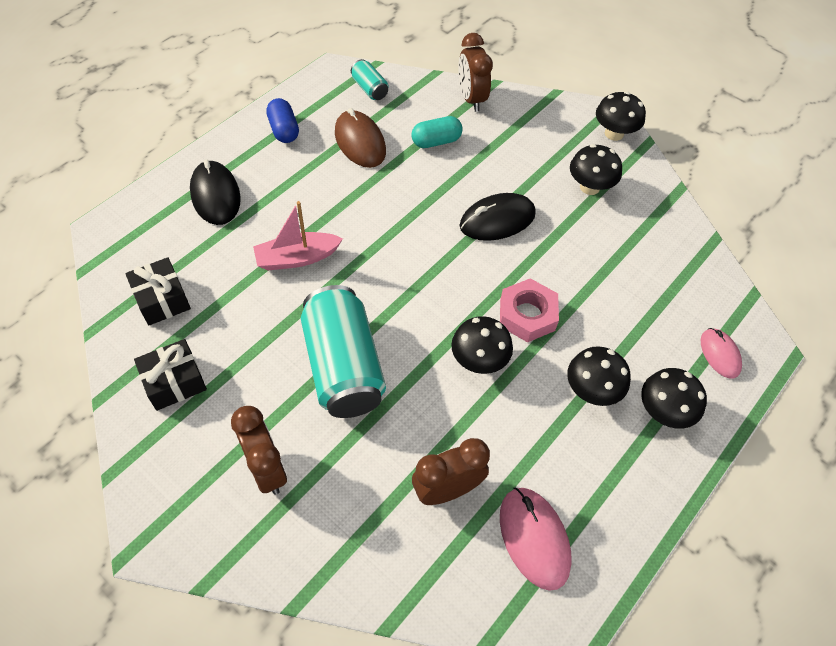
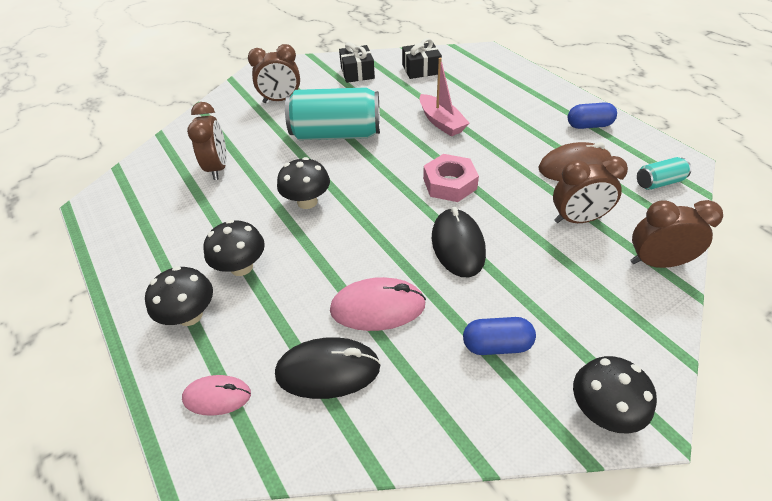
camera: 110 degrees right, 10 degrees down
black mouse [190,160,241,225] -> black mouse moved to [275,337,381,399]
pink boat [253,201,343,270] -> pink boat turned 150 degrees clockwise [419,58,469,137]
turquoise capsule [411,116,463,148] -> brown clock [553,156,628,223]
pink nut [500,278,559,342] -> pink nut moved to [423,154,479,202]
pink mouse [500,488,572,591] -> pink mouse moved to [330,277,426,331]
black mushroom [570,144,622,195] -> blue capsule [463,317,536,355]

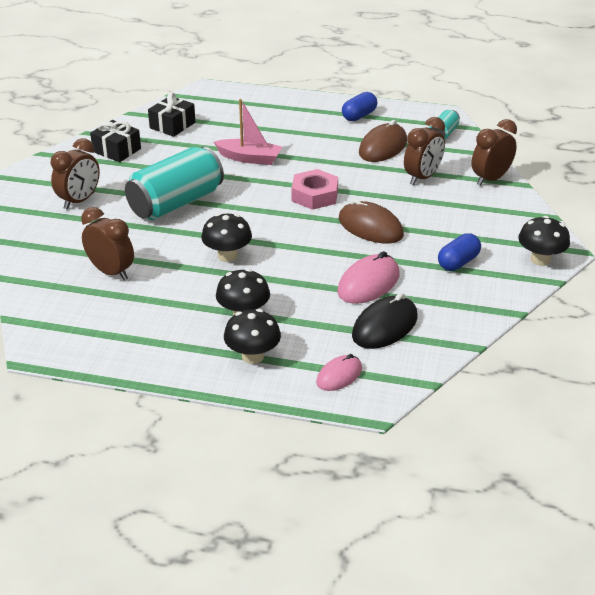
camera: 45 degrees left, 10 degrees down
black mouse [432,207,486,277] -> brown mouse [339,199,404,243]

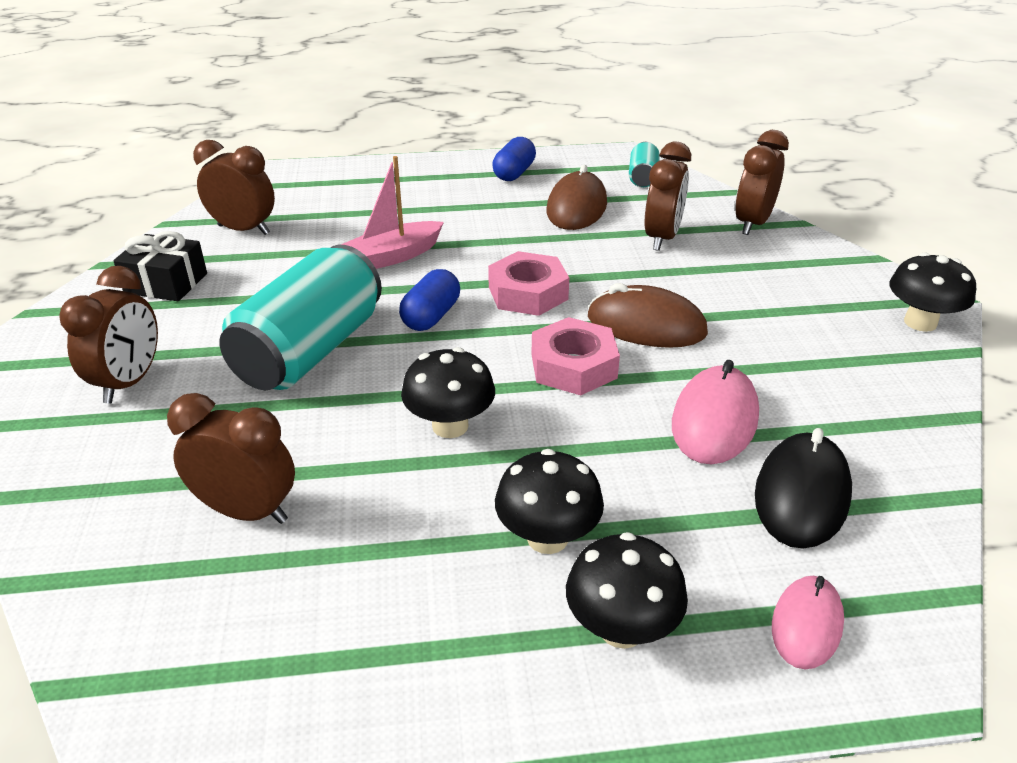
camera: 20 degrees left, 0 degrees up
black gift [148,92,195,137] -> brown clock [193,140,275,235]
pink boat [214,99,282,165] -> pink boat turned 150 degrees clockwise [341,156,444,269]
blue capsule [438,233,481,271] -> blue capsule moved to [399,269,460,331]
none -> pink nut [531,317,620,395]

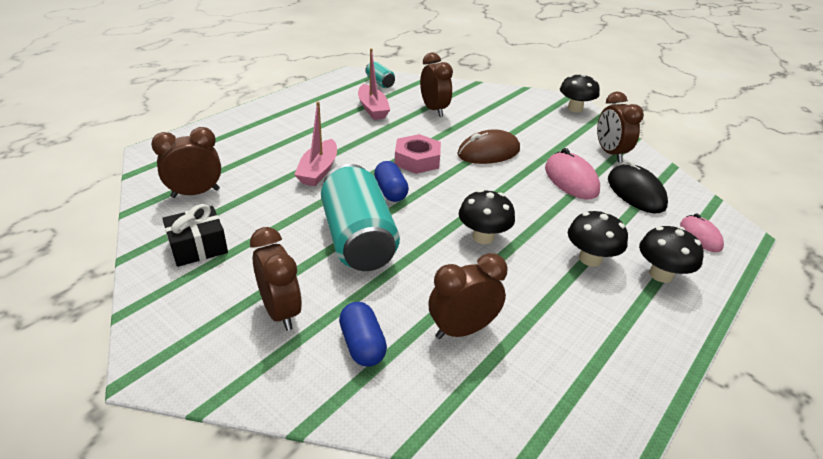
camera: 45 degrees left, 0 degrees up
blue capsule [492,137,536,181] -> blue capsule moved to [339,302,387,367]
pink nut [531,317,620,395] -> none
brown mouse [547,165,607,230] -> pink boat [358,48,390,120]
brown clock [735,130,789,235] -> brown clock moved to [597,92,644,162]

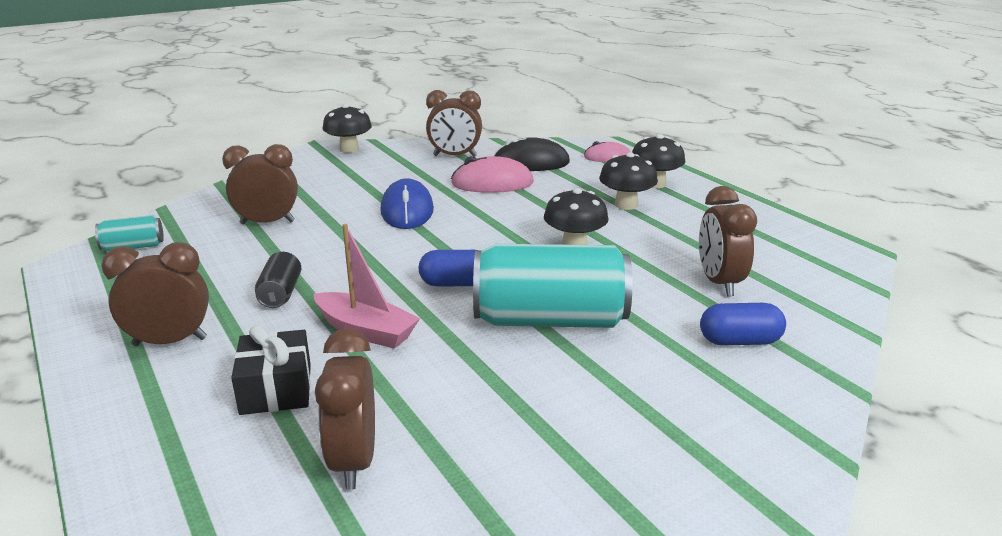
camera: 70 degrees left, 10 degrees down
black gift [162,204,228,267] -> black gift moved to [231,325,311,415]
brown clock [250,227,302,331] -> brown clock moved to [101,242,209,346]
pink boat [358,48,390,120] -> none
pink nut [395,134,441,174] -> none
brown mouse [457,129,520,164] -> blue mouse [380,178,434,229]
none -> black can [255,252,301,308]

